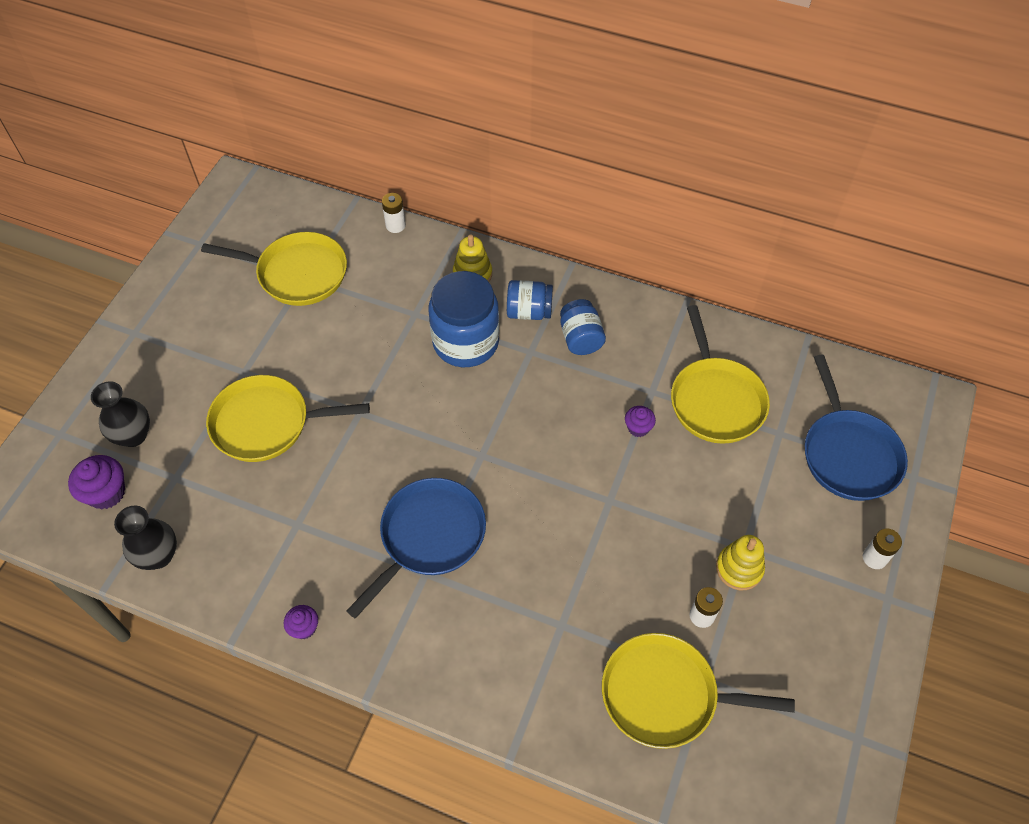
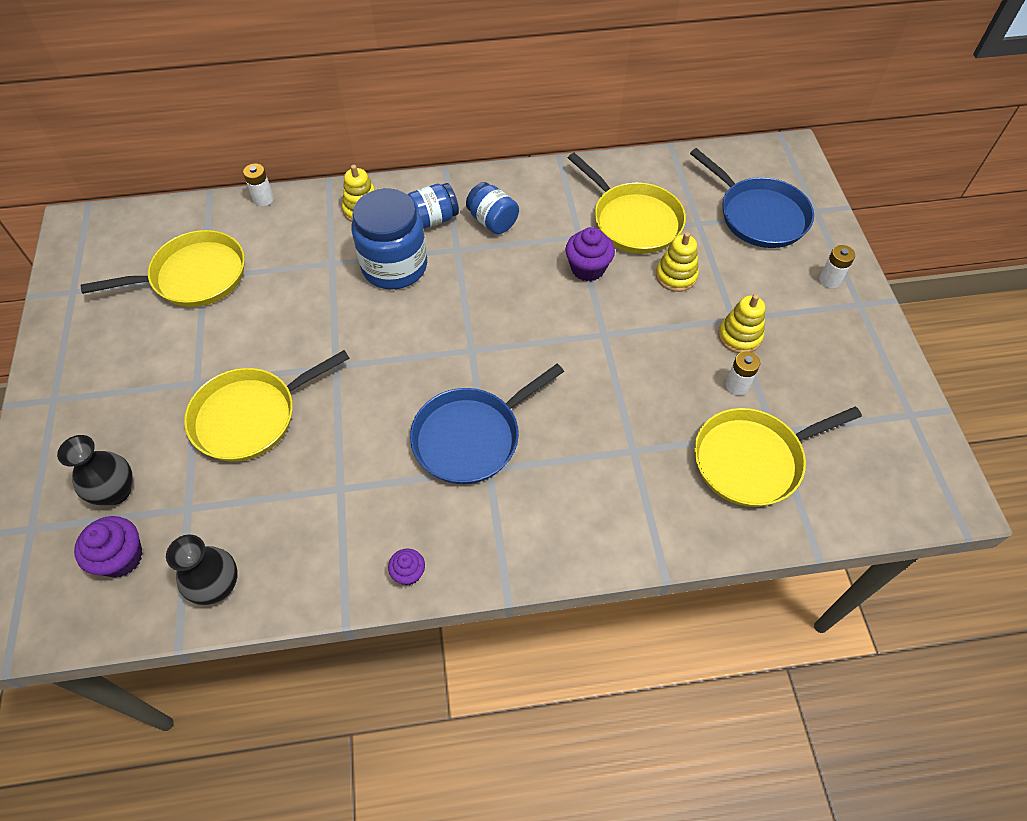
camera: 30 degrees left, 0 degrees up
blue pan [346,478,486,619] -> blue pan turned 135 degrees counterclockwise [410,364,564,484]
purple cupcake [625,406,656,437] -> purple cupcake [565,227,615,281], size x1.67
none -> yellow stacking toy [656,232,699,292]

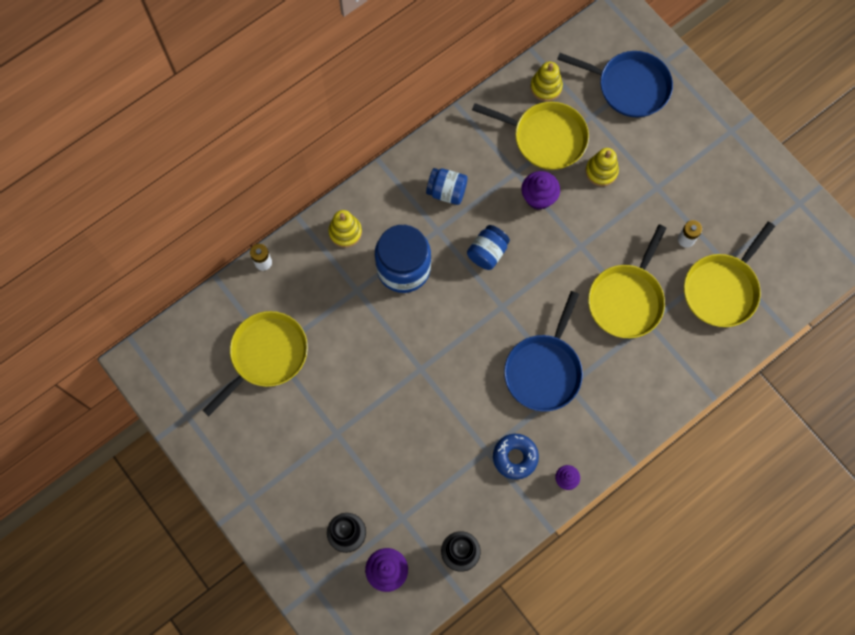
camera: 30 degrees left, 15 degrees up
yellow pan [184,350,350,462] -> yellow pan moved to [588,224,667,338]
blue jar [407,183,459,229] -> blue jar moved to [467,225,510,270]
yellow stacking toy [718,294,765,353] -> yellow stacking toy moved to [530,62,563,101]
white battery [819,245,855,289] -> none
none -> blue donut [493,434,539,480]

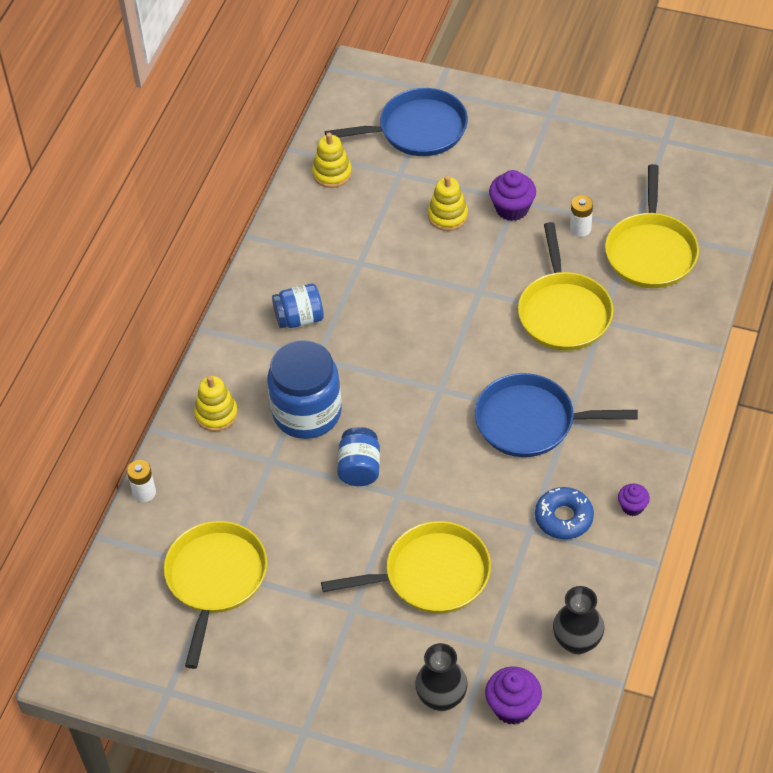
camera: 30 degrees left, 20 degrees down
blue jar [467,225,510,270] -> blue jar moved to [337,427,380,486]
yellow pan [472,102,589,170] -> yellow pan moved to [321,521,491,614]
blue pan [504,291,583,412] -> blue pan turned 105 degrees clockwise [475,373,638,457]
purple cupcake [521,171,560,210] -> purple cupcake moved to [489,170,536,221]

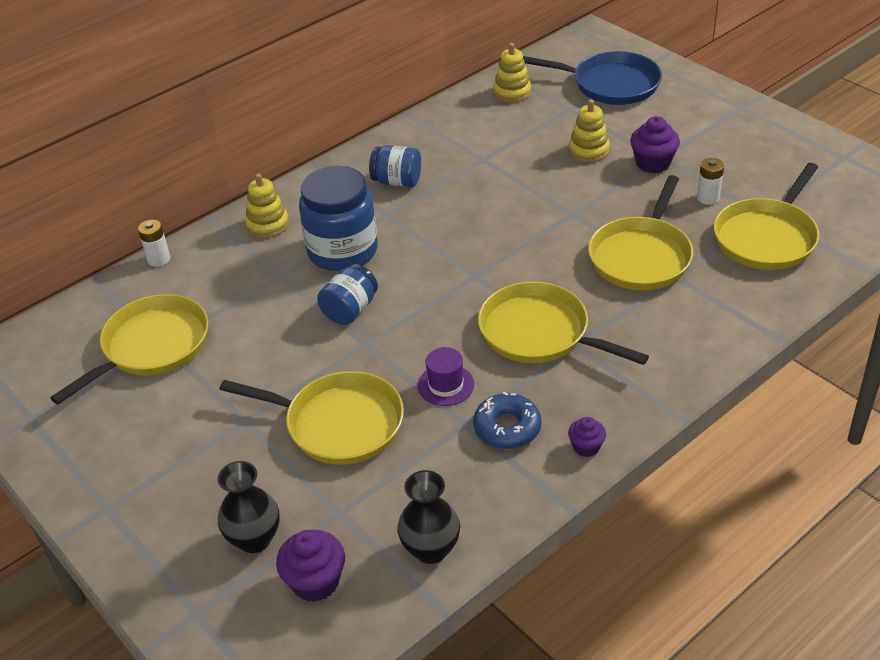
camera: 30 degrees right, 10 degrees down
blue pan [475,373,638,457] -> yellow pan [478,281,649,365]
none -> purple hat [418,347,474,406]

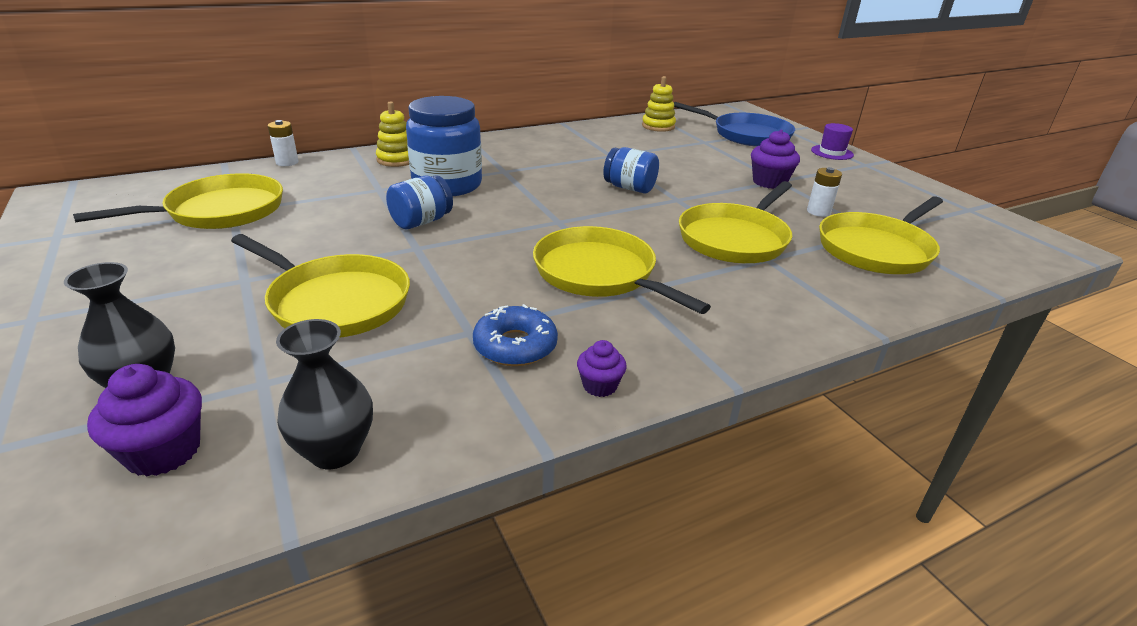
camera: 10 degrees right, 10 degrees down
blue jar [369,145,421,187] -> blue jar moved to [603,147,659,193]
purple hat [418,347,474,406] -> purple hat moved to [811,123,854,160]
yellow stacking toy [569,99,610,162] -> none

